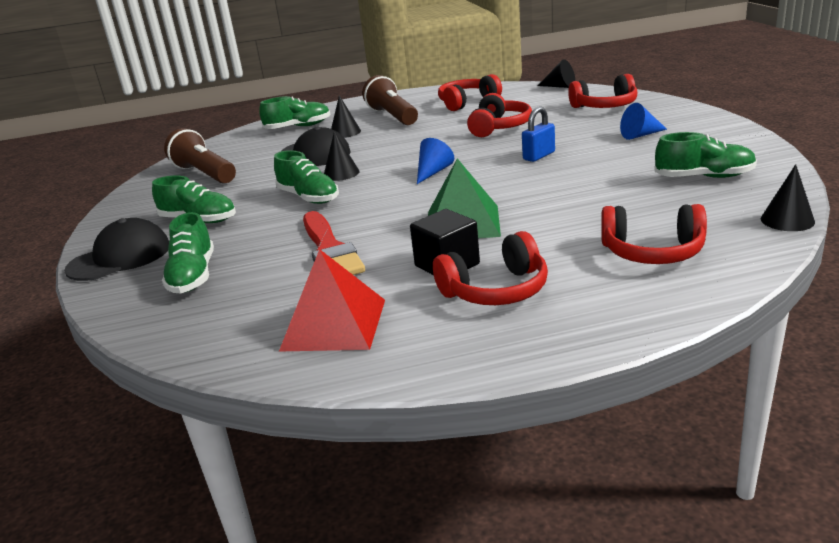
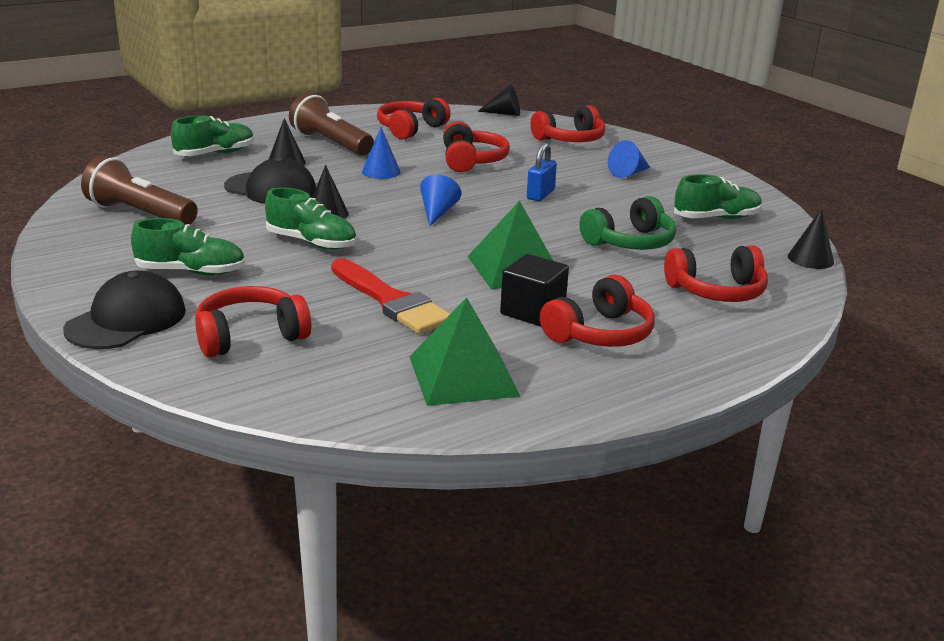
camera: 25 degrees left, 0 degrees up
green shoe [162,212,214,294] -> red headphones [195,286,311,358]
red pyramid [279,249,385,351] -> green pyramid [409,297,521,406]
none -> blue cone [362,127,401,179]
none -> green headphones [579,196,676,250]

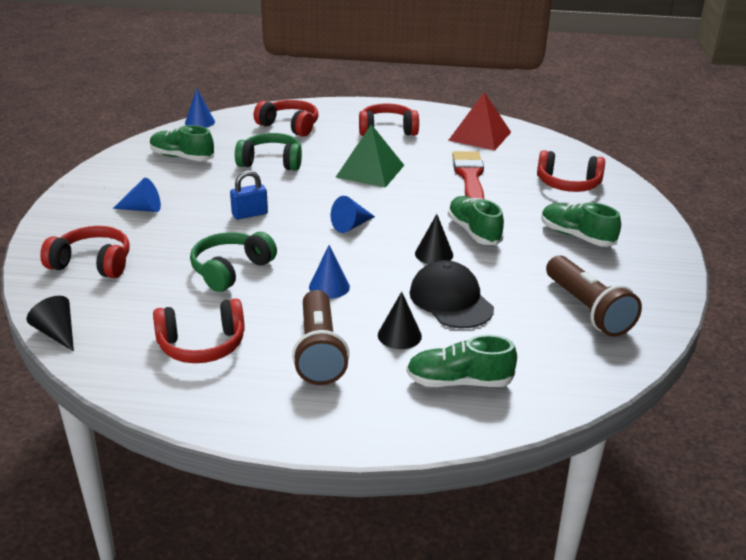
camera: 140 degrees left, 5 degrees up
black cap [63,270,186,349] -> none
green pyramid [409,297,521,406] -> red pyramid [448,92,511,150]
red headphones [443,121,510,172] -> green headphones [190,232,277,292]
black cube [500,254,569,327] -> none
black cone [788,208,834,269] -> blue cone [185,88,215,128]

